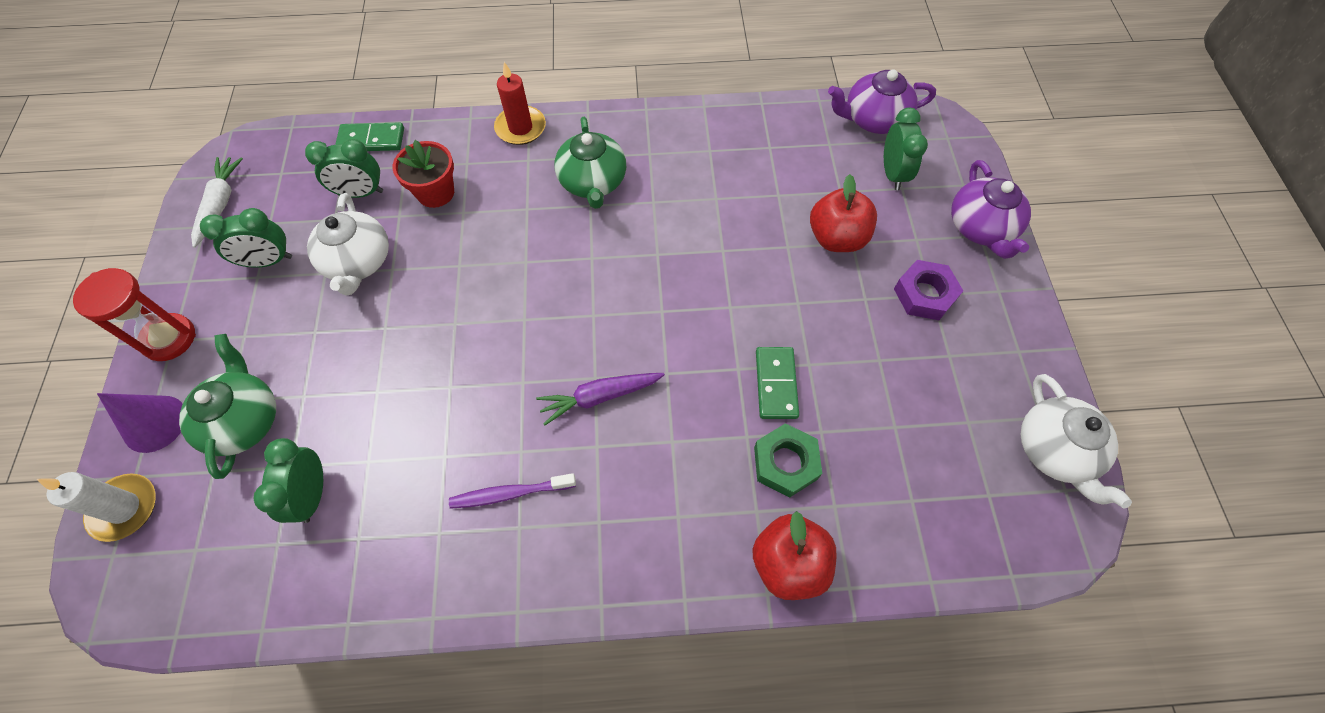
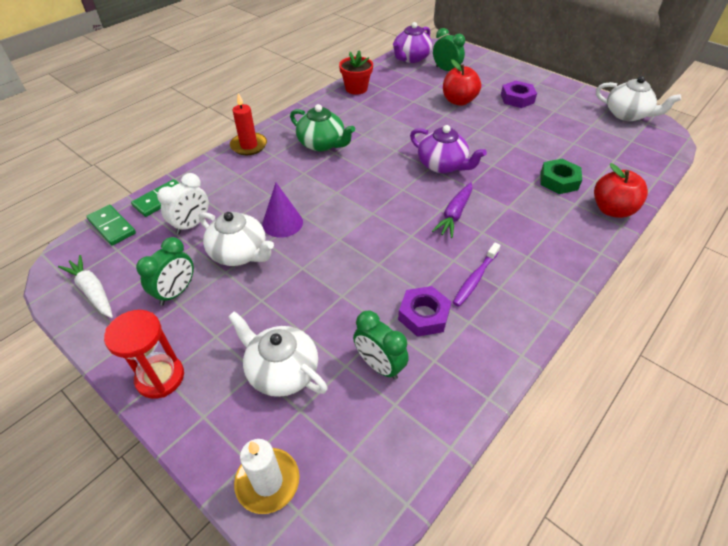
camera: 45 degrees left, 15 degrees down
purple cone [97,393,183,453] -> purple cone moved to [262,183,303,238]
green teapot [179,334,276,479] -> white teapot [228,311,328,397]
green clock [305,139,383,198] -> white clock [157,173,209,234]
red flower pot [393,140,454,208] -> red flower pot moved to [339,50,373,95]
green domino [756,347,799,419] -> green domino moved to [86,205,136,246]
purple teapot [951,160,1031,259] -> purple teapot moved to [410,125,487,173]
none -> purple nut [398,286,451,337]

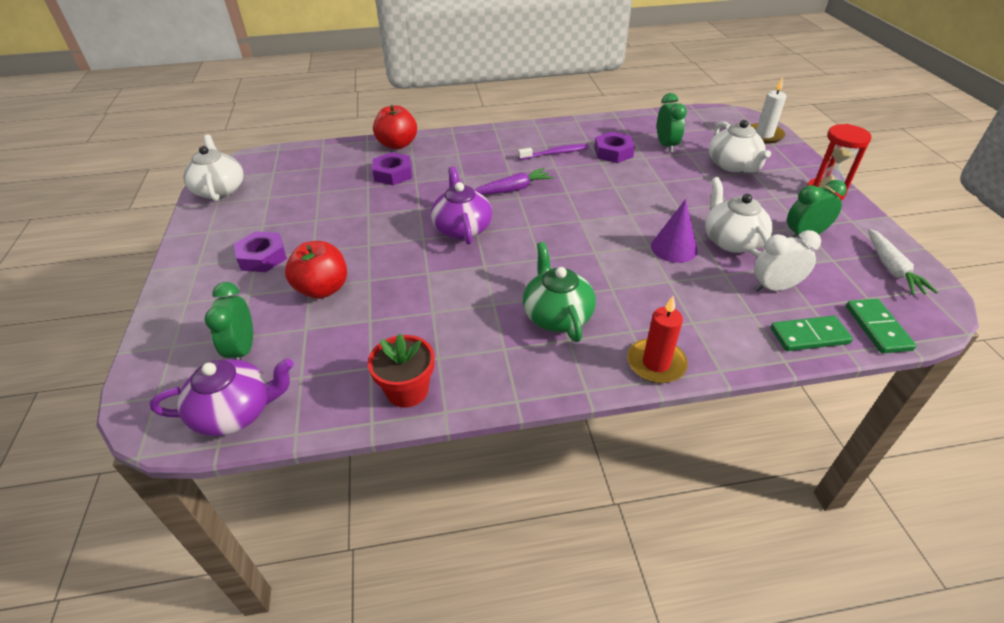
camera: 140 degrees left, 5 degrees down
green nut [540,159,582,194] -> purple nut [372,152,412,185]

